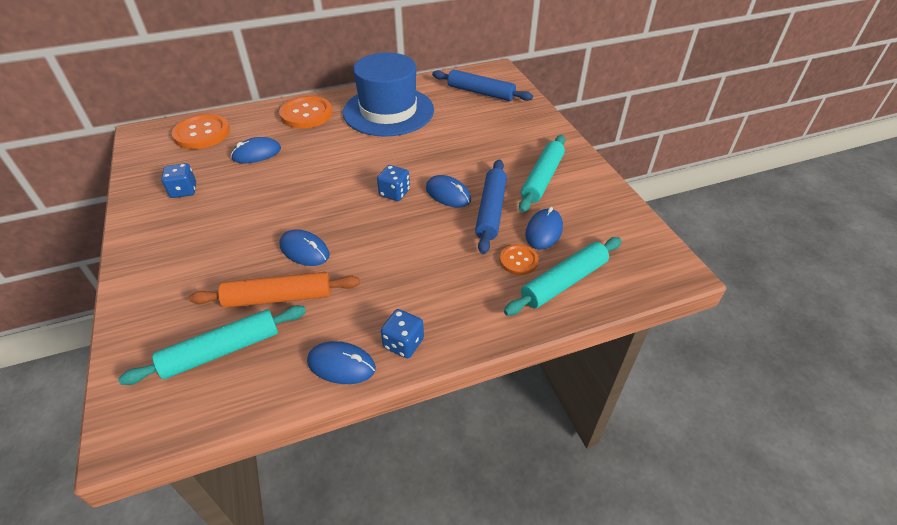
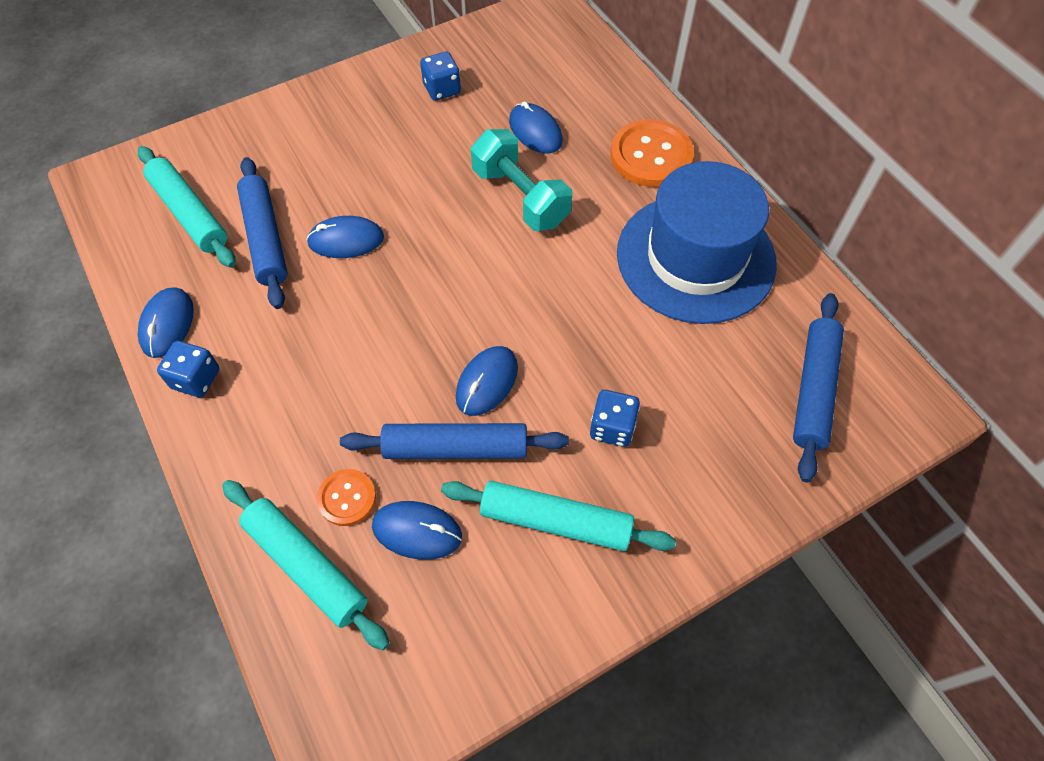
camera: 80 degrees right, 15 degrees up
orange button [171,114,230,149] -> none
orange rolling pin [189,272,360,308] -> blue rolling pin [237,157,288,309]
blue mouse [279,229,330,266] -> blue mouse turned 60 degrees clockwise [306,216,384,258]
blue dice [377,165,410,201] -> blue dice moved to [590,390,640,447]
none -> turquoise dumbbell [471,129,572,231]

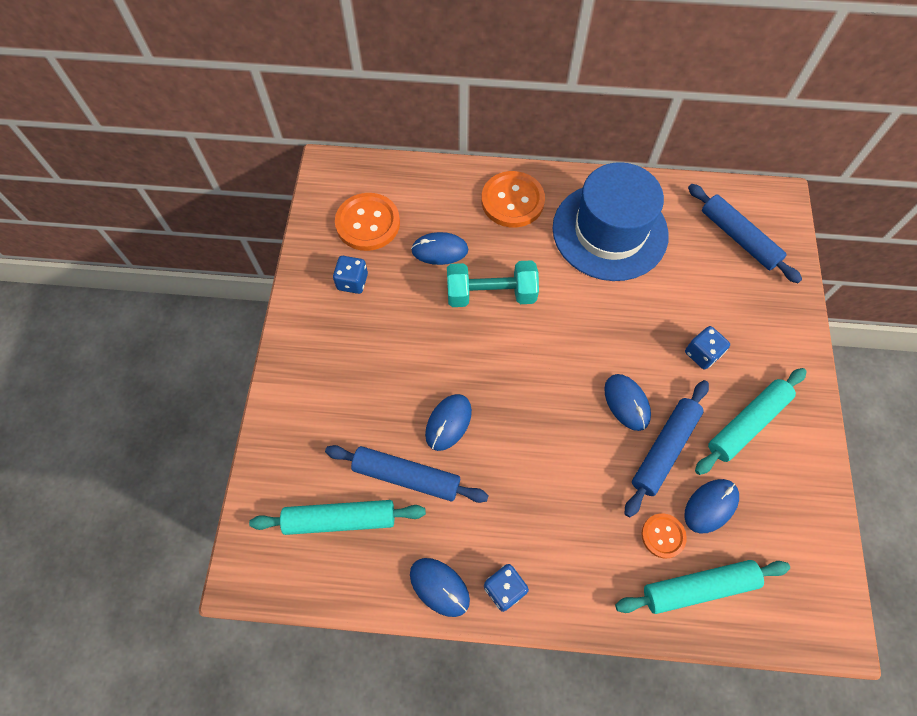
camera: 55 degrees left, 5 degrees up
none -> orange button [335,193,400,251]

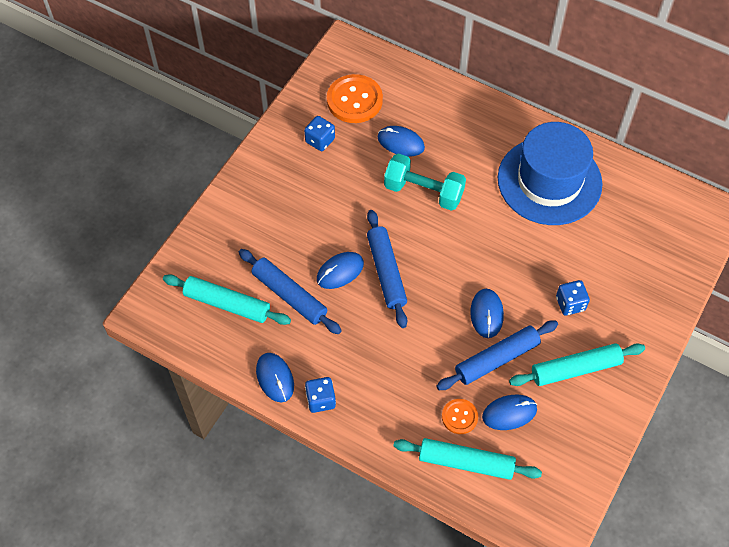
camera: 25 degrees right, 5 degrees down
orange button [481,171,545,228] -> none
blue rolling pin [688,184,802,283] -> blue rolling pin moved to [367,210,407,328]

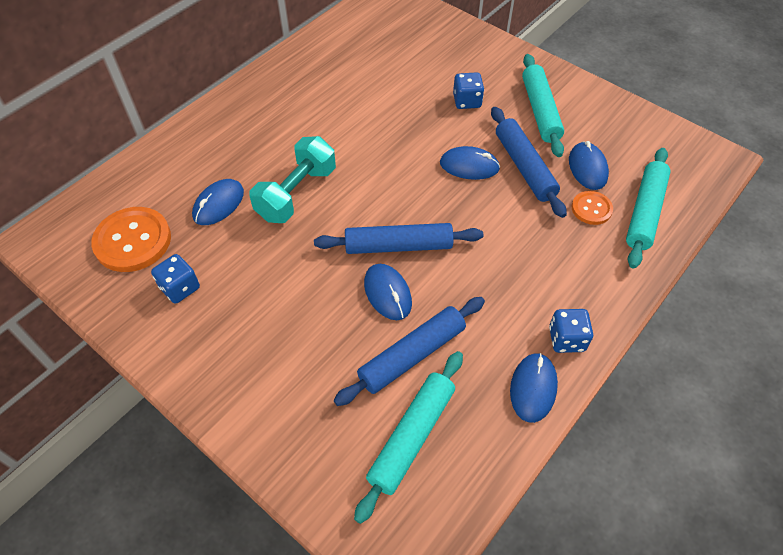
camera: 80 degrees left, 5 degrees down
blue mouse [256,353,294,402] -> blue mouse turned 60 degrees counterclockwise [510,353,558,423]
blue hat [498,122,602,225] -> none

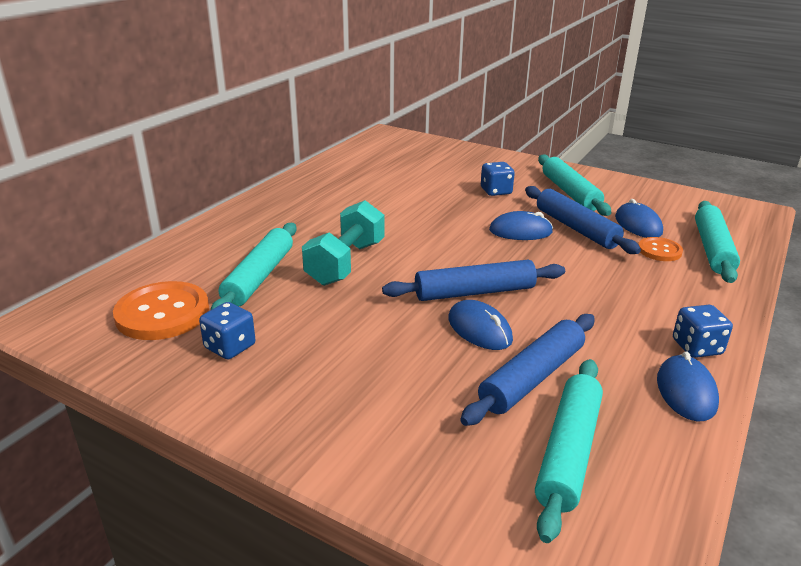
camera: 10 degrees left, 25 degrees down
blue mouse [192,179,244,225] -> turquoise rolling pin [211,223,297,310]

